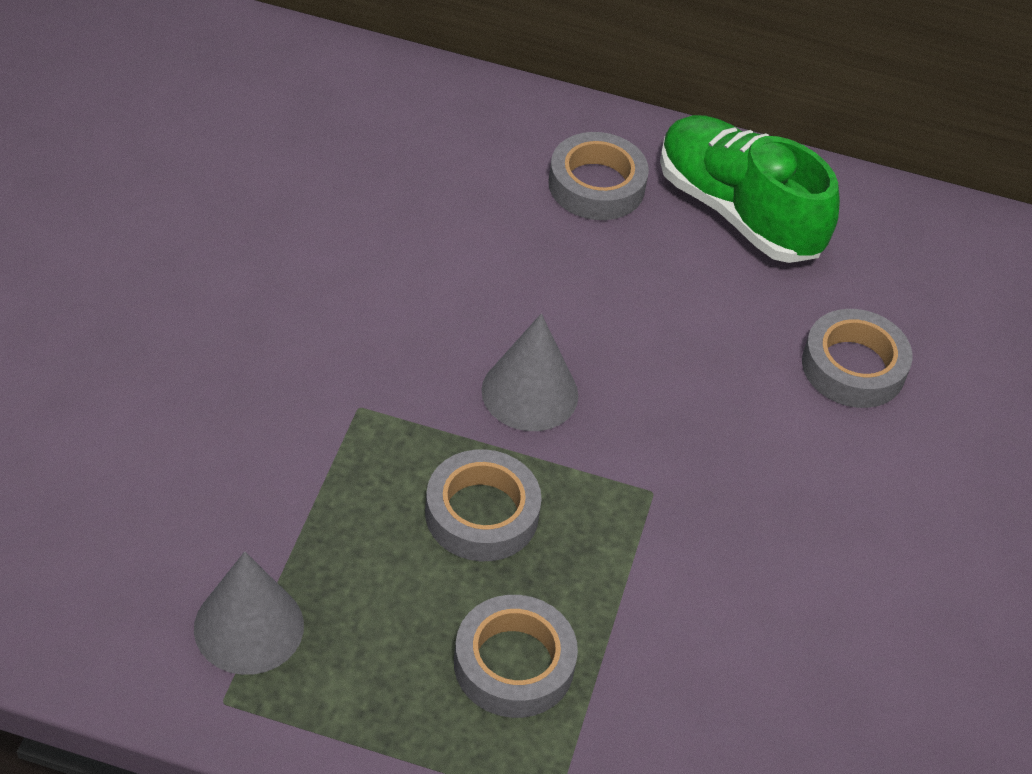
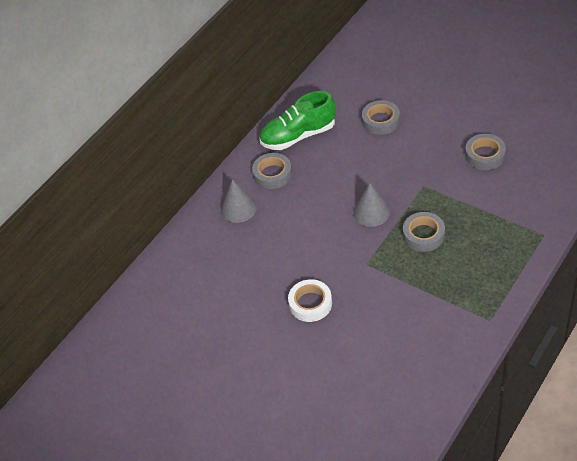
camera: 60 degrees left, 0 degrees up
grey cone [194,552,304,675] -> grey cone moved to [221,179,257,223]
grey tape [454,595,578,718] -> grey tape moved to [465,134,506,170]
none -> white tape [288,279,332,322]

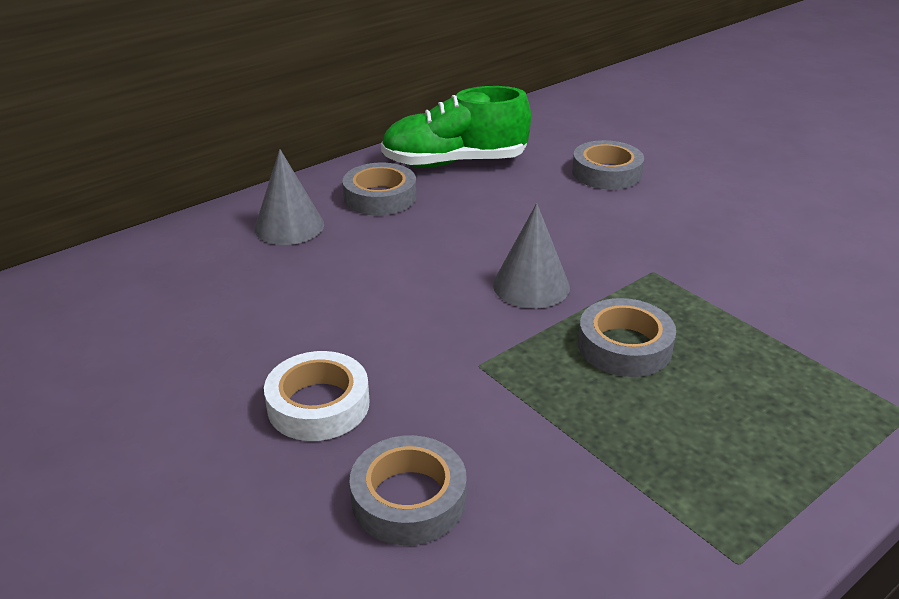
camera: 10 degrees right, 15 degrees down
grey tape [465,134,506,170] -> grey tape moved to [349,435,467,545]

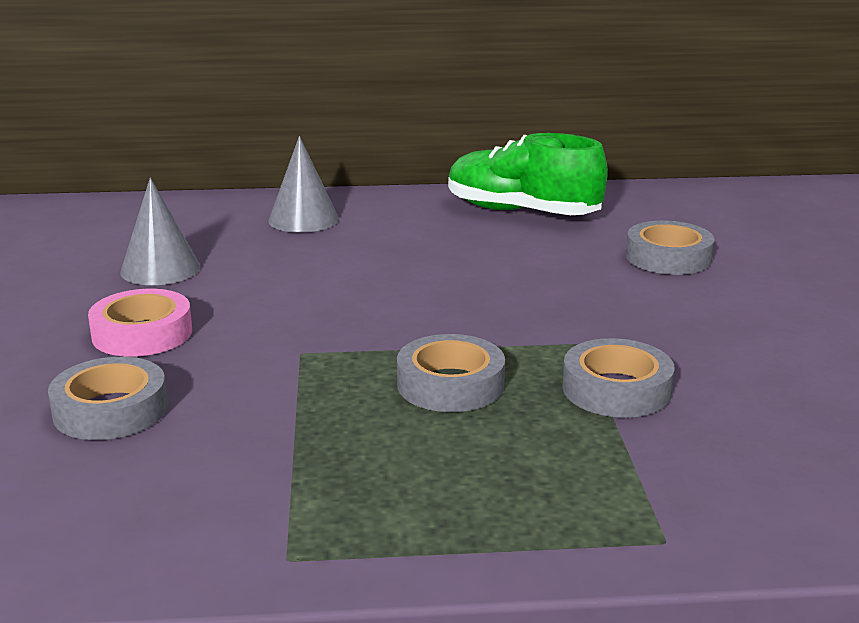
camera: 35 degrees right, 10 degrees down
white tape [264,351,370,441] -> pink tape [88,289,192,357]
grey tape [342,163,416,215] -> grey tape moved to [562,338,675,418]
grey cone [493,203,570,309] -> grey cone moved to [120,178,200,285]

